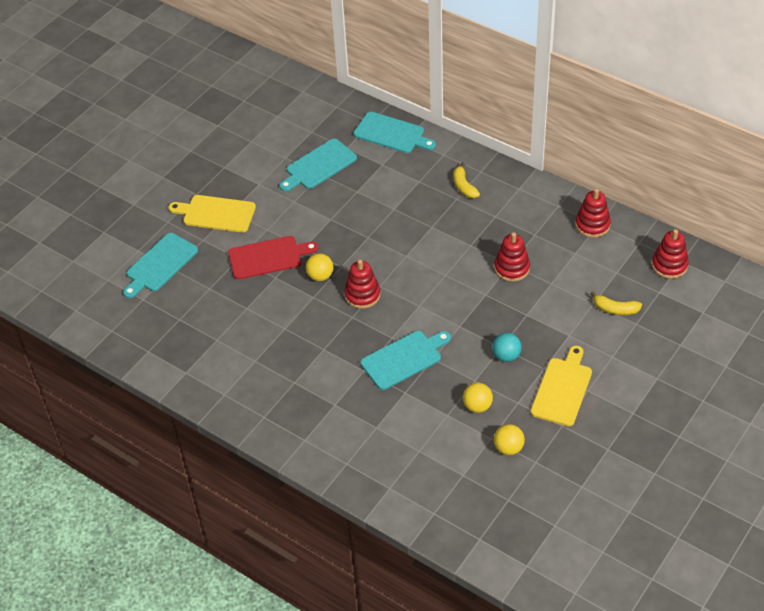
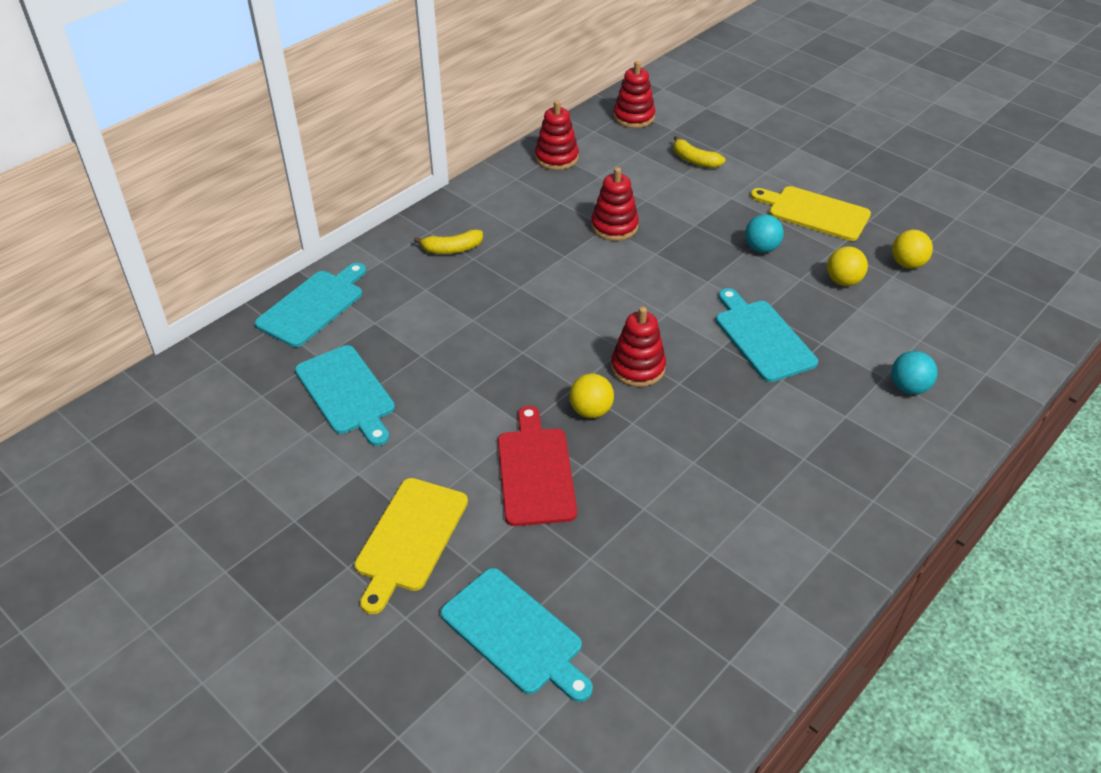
camera: 85 degrees left, 5 degrees down
yellow banana [590,291,642,315] -> yellow banana turned 105 degrees clockwise [673,136,725,168]
none -> turquoise ball [891,351,937,395]

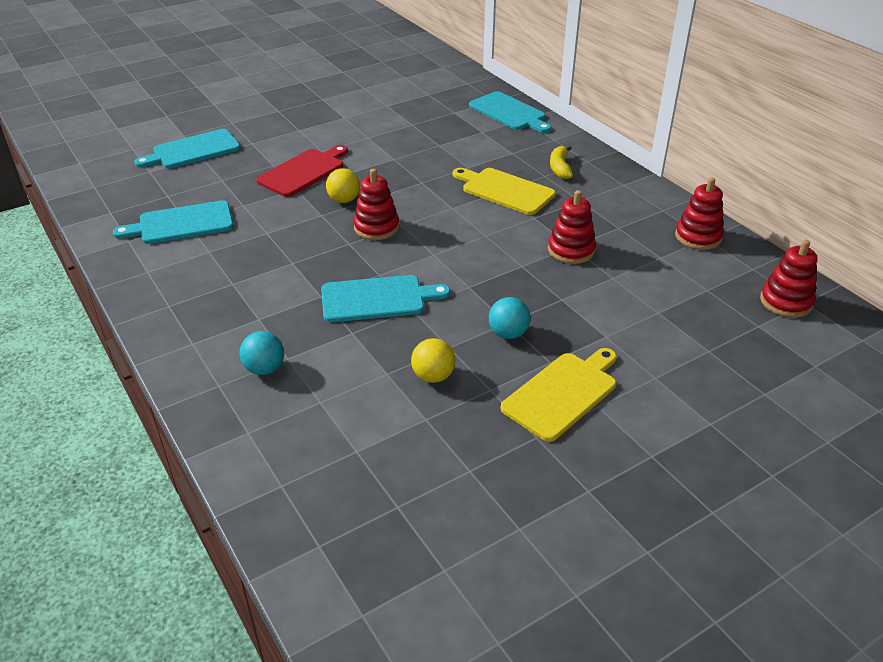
camera: 105 degrees right, 5 degrees down
turquoise cutting board [295,345,395,446] -> turquoise cutting board moved to [113,200,234,244]
yellow cutting board [354,478,468,614] -> yellow cutting board moved to [453,168,556,215]
red cutting board [498,406,577,526] -> red cutting board turned 60 degrees counterclockwise [256,145,348,197]
yellow banana [673,136,725,168] -> none
yellow ball [892,230,933,269] -> none

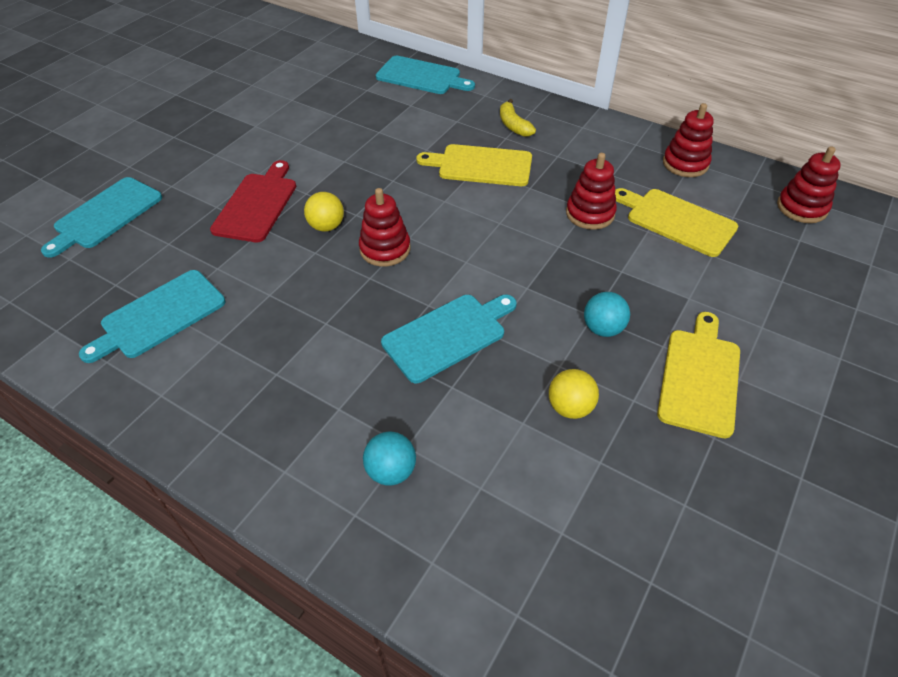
camera: 25 degrees left, 10 degrees up
none -> yellow cutting board [615,188,738,257]

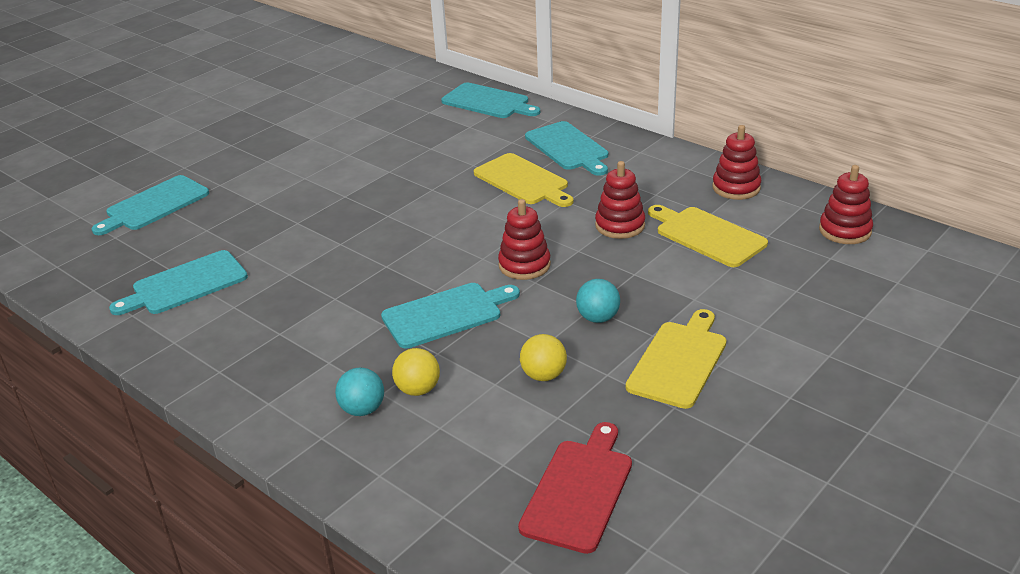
camera: 10 degrees right, 15 degrees down
red cutting board [210,160,296,242] -> red cutting board moved to [518,422,632,554]
yellow ball [304,192,344,232] -> yellow ball moved to [392,348,440,396]
red stacking toy [359,188,410,267] -> red stacking toy moved to [498,199,551,280]
yellow cutting board [416,144,532,186] -> yellow cutting board turned 150 degrees counterclockwise [474,153,574,207]
yellow banana [500,99,536,137] -> turquoise cutting board [525,121,608,176]

